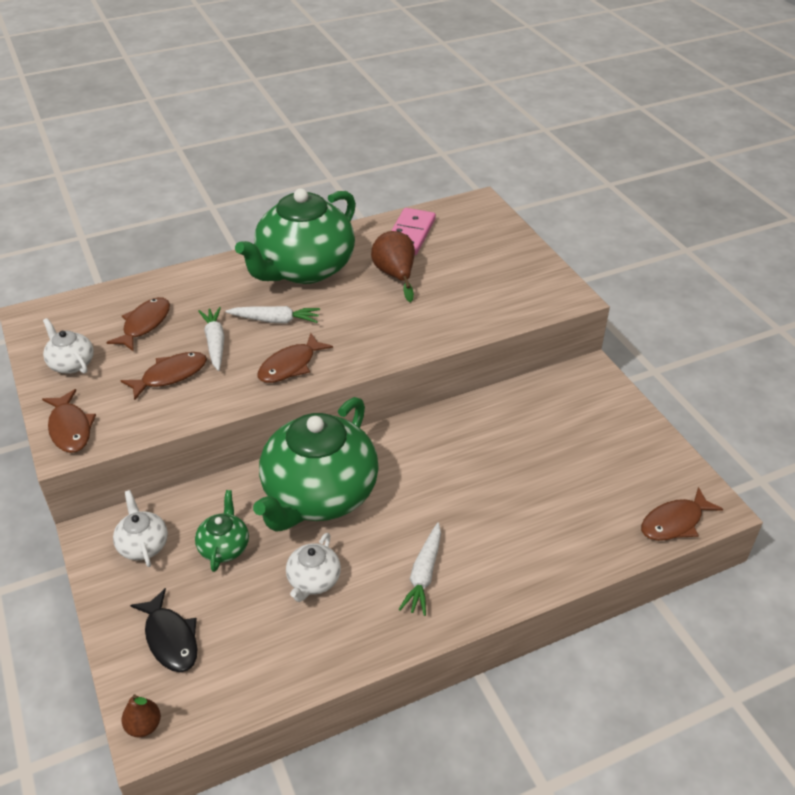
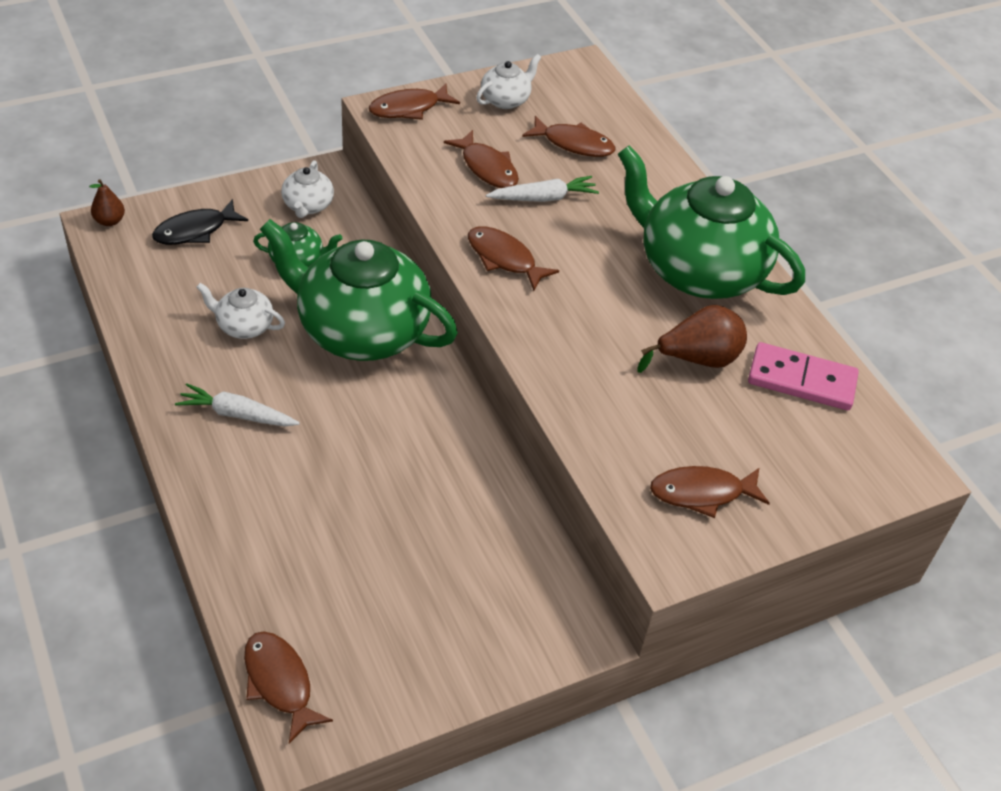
camera: 85 degrees right, 5 degrees up
white teapot [113,490,168,567] -> white teapot turned 120 degrees clockwise [281,160,334,218]
white carrot [225,306,320,324] -> none
none -> brown fish [650,466,770,518]

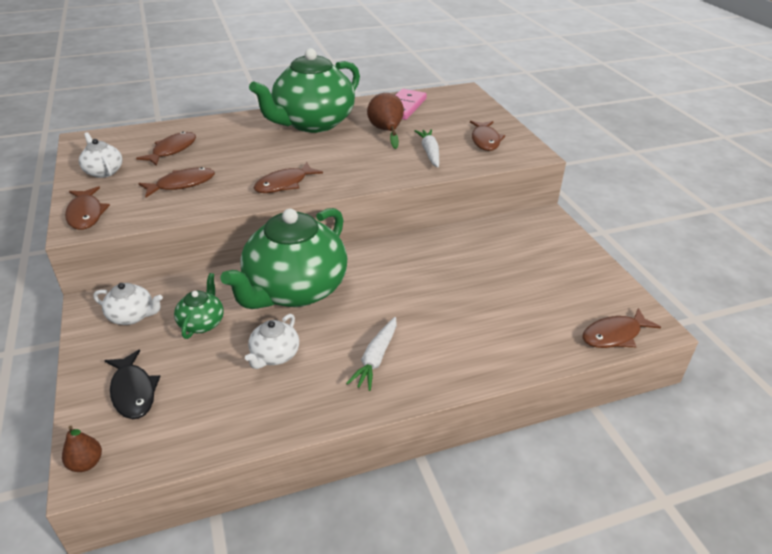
camera: 80 degrees left, 10 degrees down
white carrot [486,176,599,202] -> white carrot moved to [414,129,439,167]

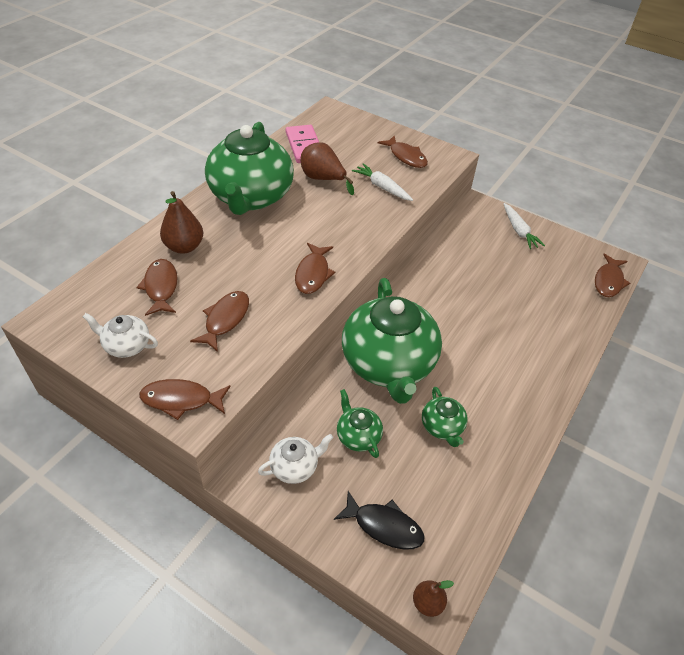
camera: 40 degrees left, 10 degrees up
brown fish [65,186,110,230] -> brown fish turned 150 degrees clockwise [139,379,231,420]
white teapot [245,314,299,369] -> green teapot [422,387,468,447]
white carrot [346,317,397,391] -> white carrot moved to [504,203,545,249]
none -> brown pear [160,191,203,254]

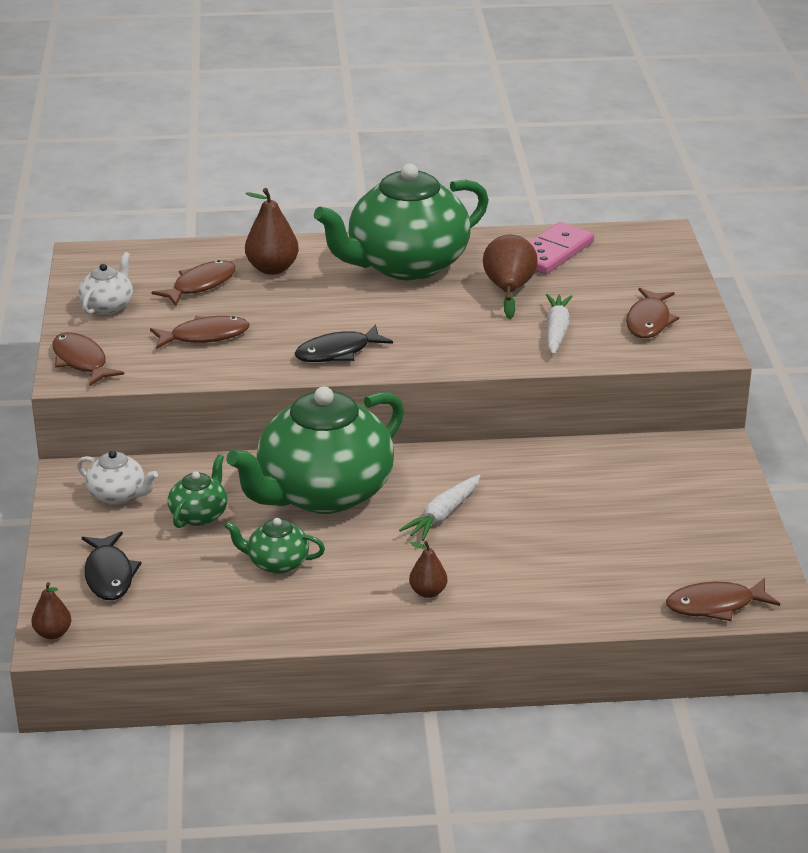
camera: 55 degrees right, 15 degrees down
white teapot [83,313,158,358] -> white teapot turned 45 degrees clockwise [78,252,133,315]
brown fish [295,243,335,294] -> black fish [295,324,393,362]
green teapot [422,387,468,447] -> green teapot turned 60 degrees clockwise [224,518,325,574]
white carrot [504,203,545,249] -> white carrot moved to [399,475,480,541]
none -> brown pear [409,541,447,598]

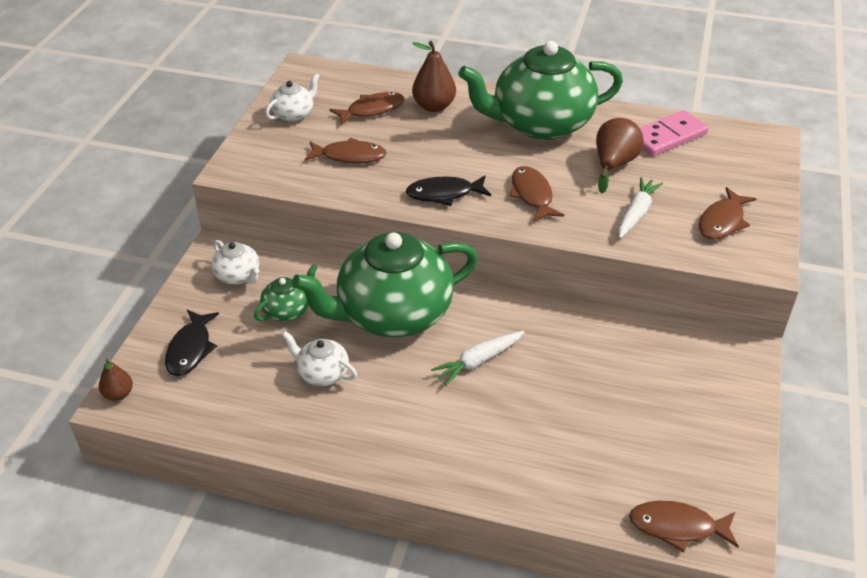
camera: 20 degrees right, 10 degrees up
brown fish [52,332,124,386] -> brown fish moved to [510,166,564,222]
green teapot [224,518,325,574] -> white teapot [282,331,357,386]
brown pear [409,541,447,598] -> none

